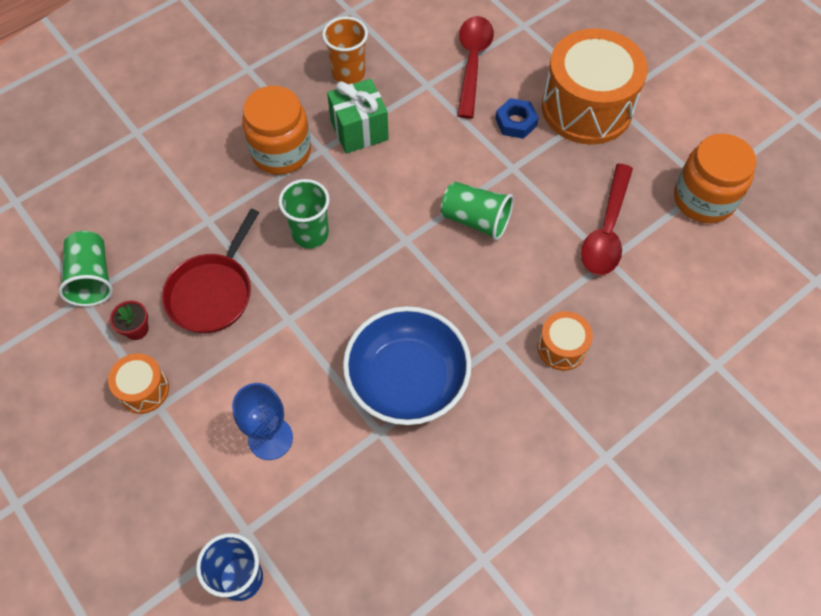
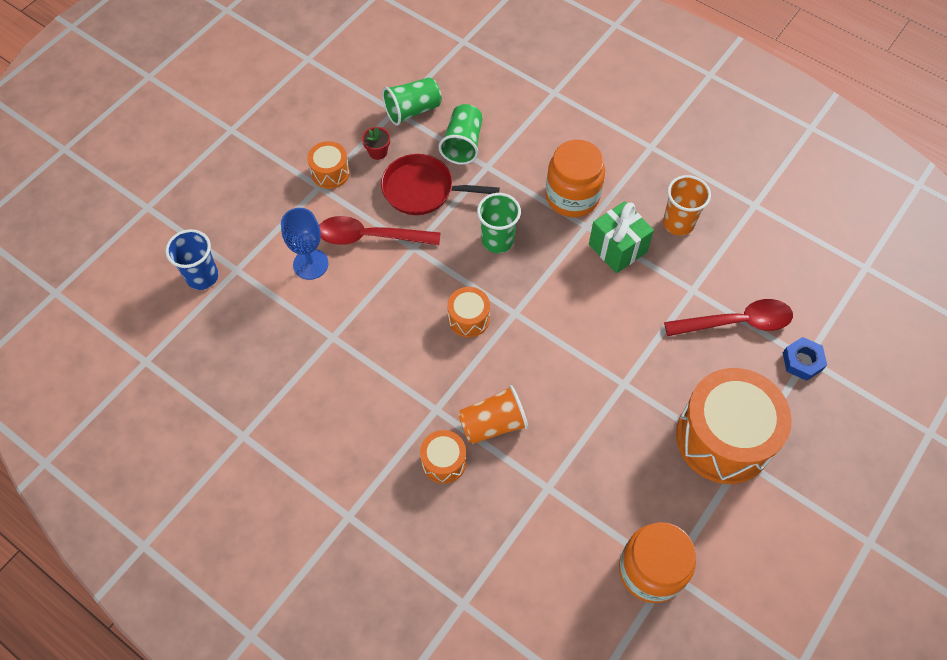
camera: 75 degrees right, 0 degrees up
blue bowl [343,306,472,425] -> none
green cup [441,182,514,241] -> green cup moved to [439,104,483,165]
blue nut [495,98,539,139] -> blue nut moved to [783,337,827,381]
red spoon [581,164,633,275] -> red spoon moved to [319,216,440,245]
none -> orange drum [447,287,490,337]
none -> orange cup [458,385,528,444]

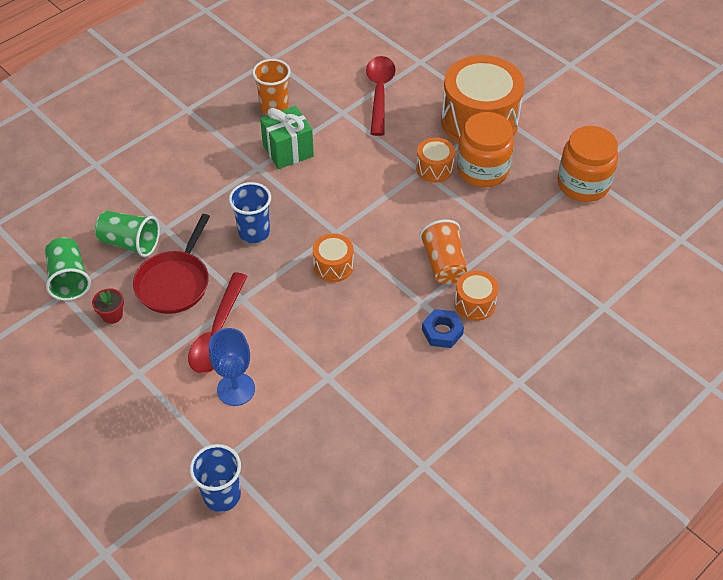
camera: 80 degrees left, 10 degrees down
orange drum [307,141,350,189] -> orange drum moved to [416,137,455,183]
green cup [477,193,521,253] -> blue cup [229,182,271,243]
orange jar [546,140,605,217] -> orange jar moved to [457,112,514,187]
blue nut [783,337,827,381] -> blue nut moved to [422,309,464,348]

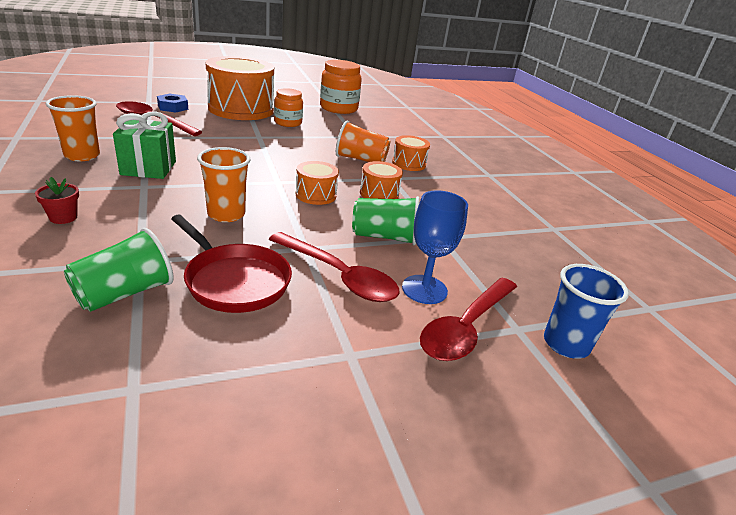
camera: 70 degrees left, 20 degrees down
green cup [45,237,91,301] -> green cup moved to [352,196,419,245]
red flower pot [92,288,124,324] -> red flower pot moved to [35,177,79,224]
blue cup [229,182,271,243] -> orange cup [197,147,251,222]
orange drum [416,137,455,183] -> orange drum moved to [360,161,403,199]
blue nut [422,309,464,348] -> blue nut moved to [157,94,188,112]
orange jar [457,112,514,187] -> orange jar [274,88,303,127], size x0.64
none -> red spoon [420,278,517,361]

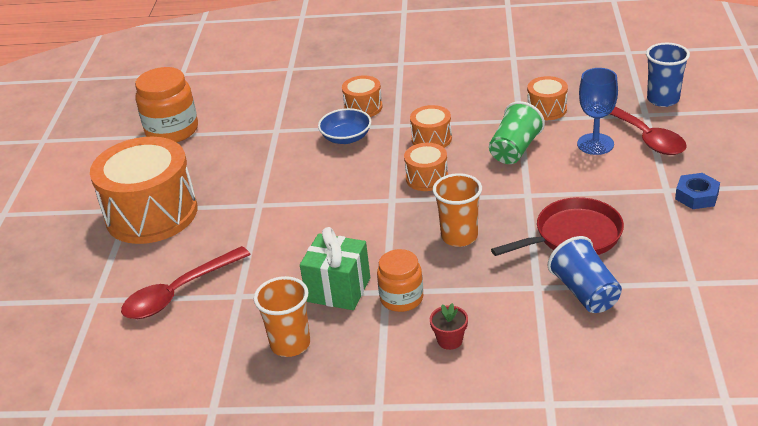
camera: 60 degrees left, 5 degrees up
green cup [64,228,174,312] -> blue cup [548,236,622,313]
blue nut [157,94,188,112] -> blue nut moved to [675,173,720,209]
red spoon [269,232,399,302] -> none
orange jar [274,88,303,127] -> orange jar moved to [377,249,423,312]
orange cup [336,120,390,162] -> blue bowl [318,108,371,144]
none -> orange drum [527,76,568,120]

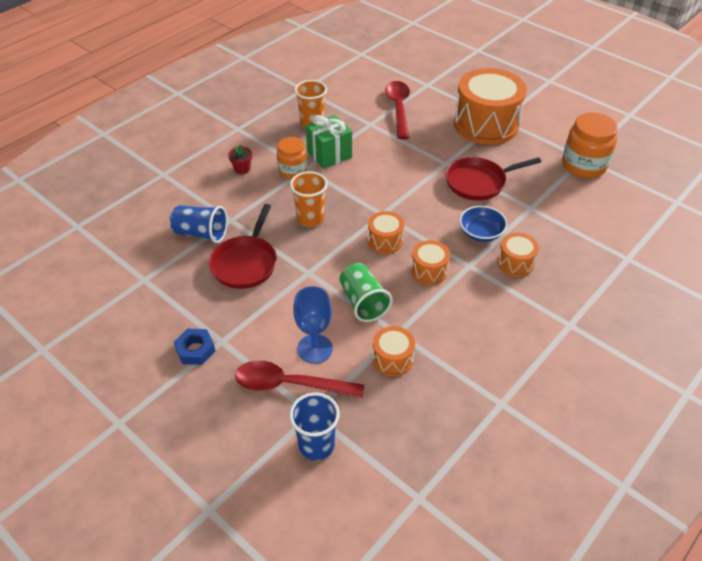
camera: 125 degrees right, 10 degrees up
none -> red pan [445,157,541,201]

